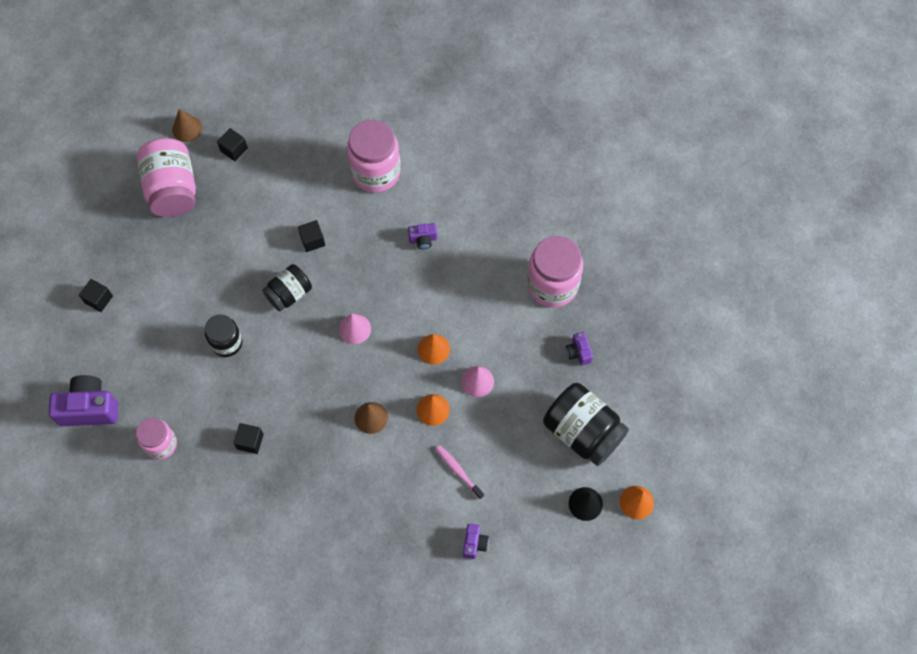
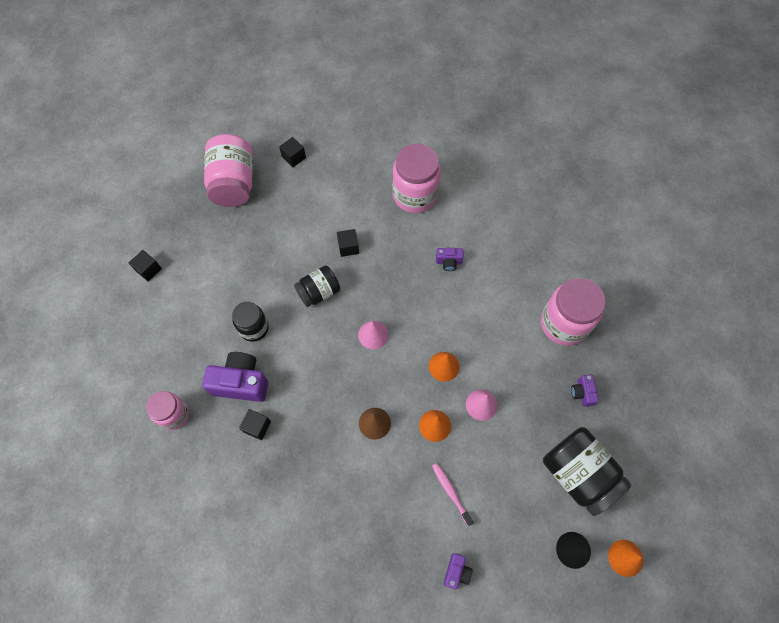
camera: 10 degrees right, 0 degrees up
purple camera [48,375,118,426] -> purple camera moved to [202,352,268,402]
brown cone [172,109,202,142] -> none

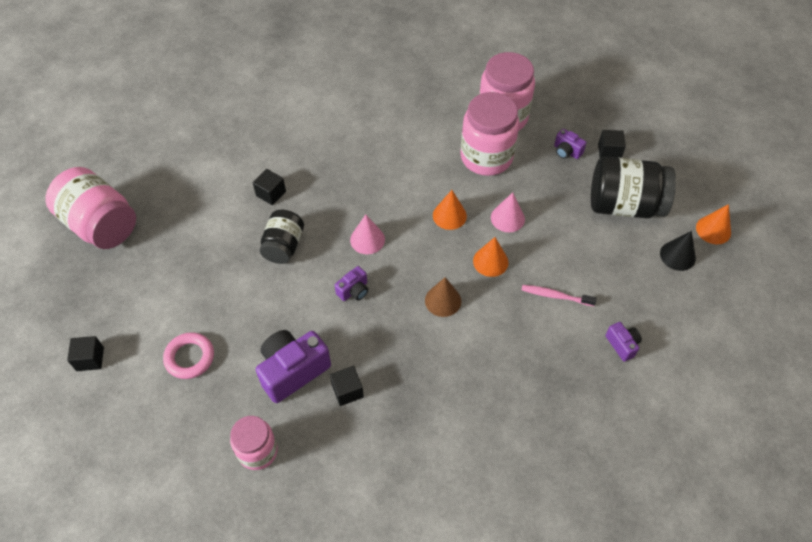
camera: 45 degrees left, 10 degrees down
black jar [232,302,269,342] -> none
black cube [279,137,306,167] -> black cube moved to [598,130,626,158]
pink jar [392,144,441,213] -> pink jar moved to [460,92,519,176]
purple camera [436,248,464,271] -> purple camera moved to [335,266,368,301]
none -> pink ring [163,332,214,379]

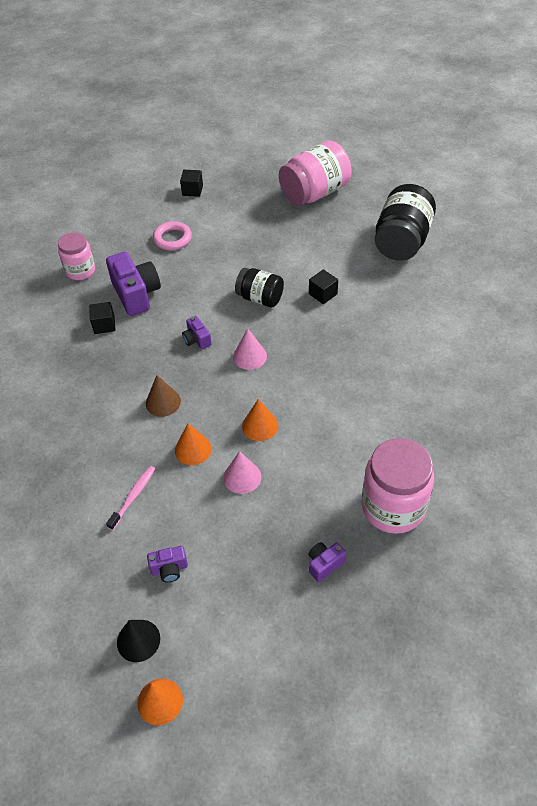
camera: 105 degrees right, 5 degrees down
pink jar [460,92,519,176] -> none
black jar [591,157,676,218] -> black jar moved to [375,184,436,261]
black cube [598,130,626,158] -> none
purple camera [606,322,642,362] -> purple camera moved to [147,546,188,582]

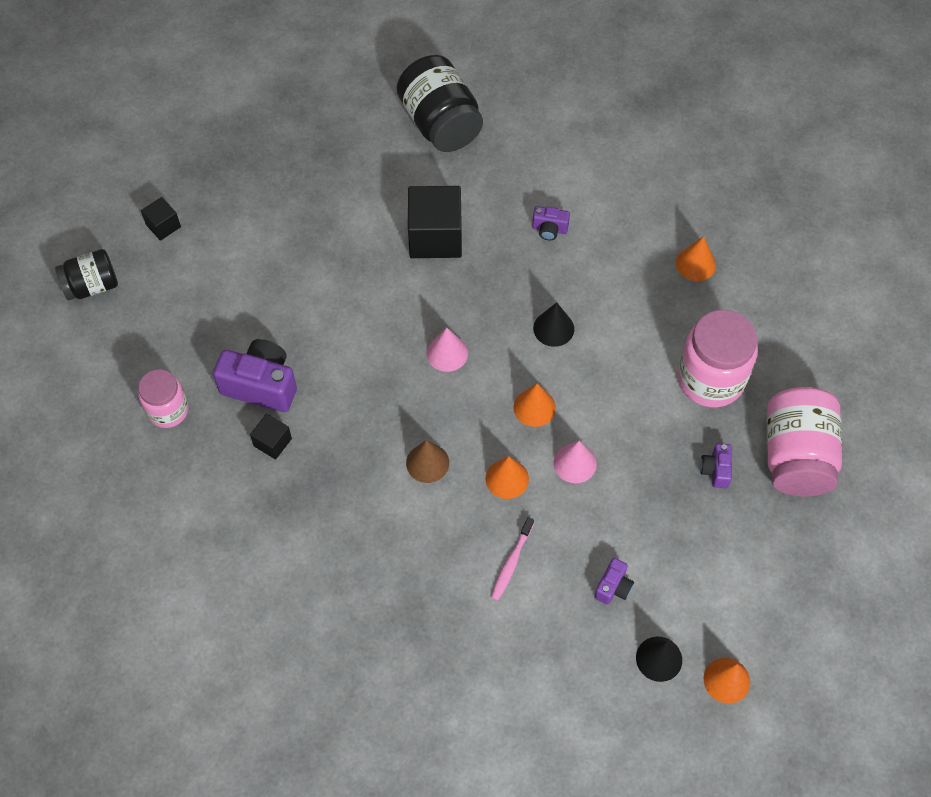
camera: 50 degrees left, 10 degrees up
pink toothbrush [106,466,155,530] -> pink toothbrush turned 135 degrees counterclockwise [491,517,534,601]
pink ring [153,221,192,251] -> none
purple camera [182,316,212,349] -> purple camera moved to [532,206,570,241]
black jar [235,268,284,307] -> black jar moved to [55,249,118,300]
pink jar [279,141,352,206] -> pink jar moved to [767,387,842,496]
black cube [309,269,338,304] -> black cube [408,186,462,258], size x2.00
none -> black cone [533,302,574,347]
none -> orange cone [676,236,716,281]

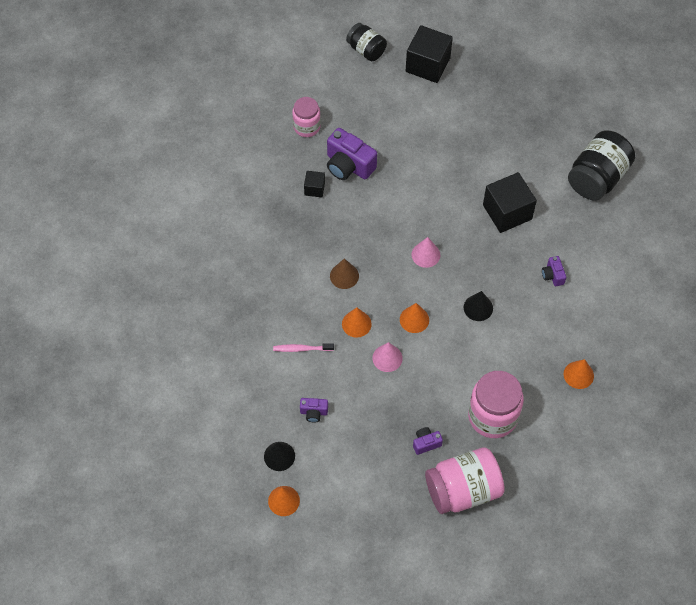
camera: 65 degrees right, 0 degrees up
black cube [141,197,181,241] -> black cube [406,25,453,83], size x2.00
purple camera [213,339,297,412] -> purple camera turned 135 degrees clockwise [327,128,377,180]

